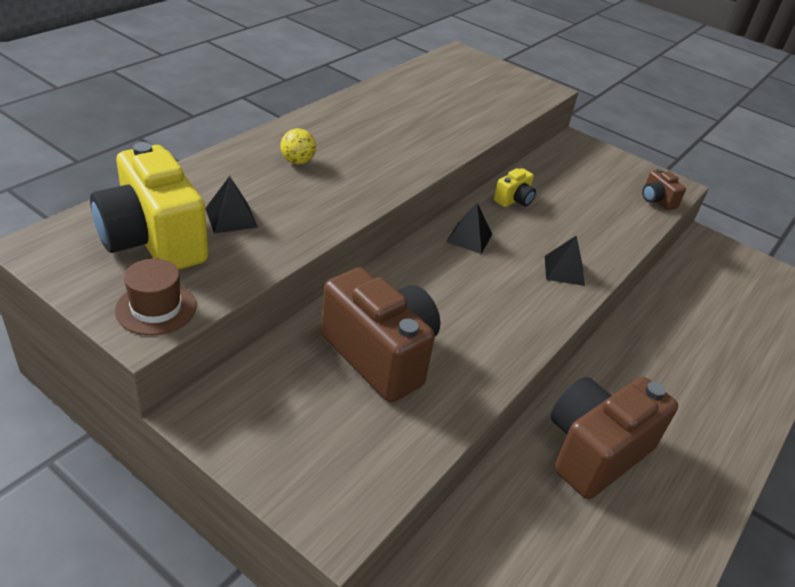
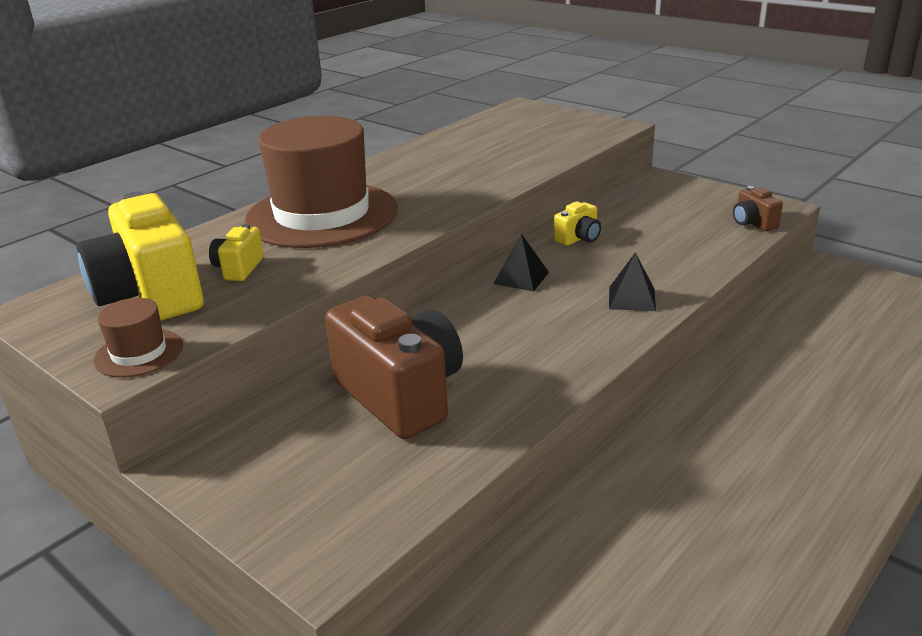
camera: 10 degrees right, 10 degrees down
black pyramid [205,176,258,234] -> yellow camera [209,224,264,281]
yellow ball [280,128,316,164] -> brown hat [245,116,398,248]
brown camera [551,377,678,499] -> none

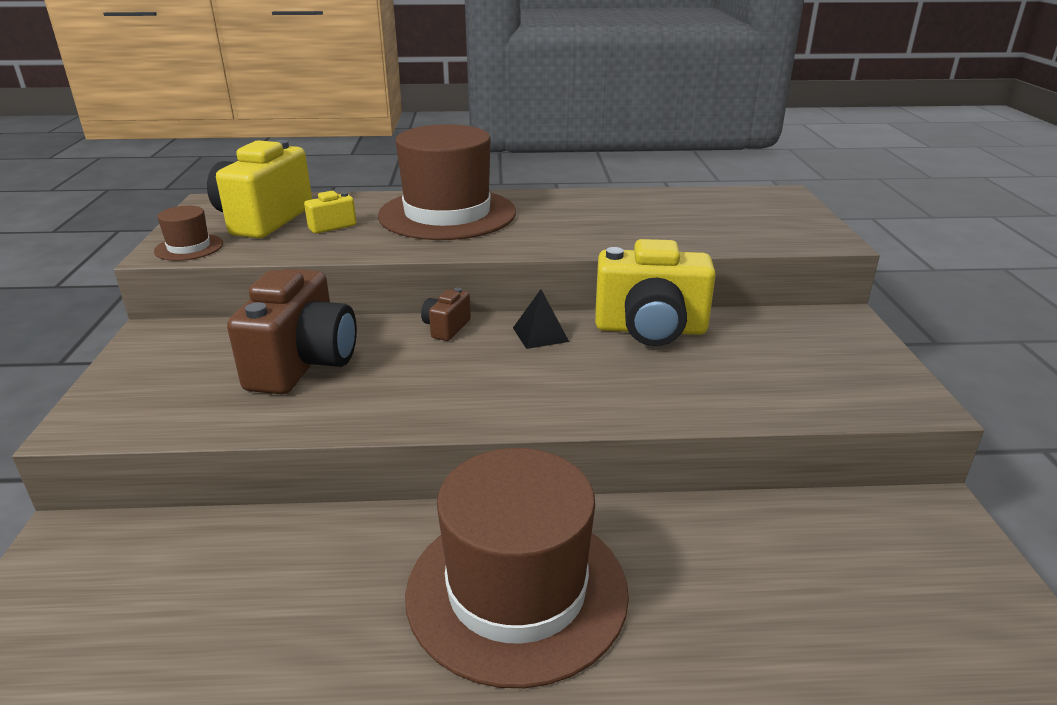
camera: 45 degrees right, 0 degrees up
yellow camera [554,201,601,246] -> yellow camera [595,239,716,346], size x2.19
black pyramid [609,252,656,311] -> none
brown camera [733,186,783,231] -> brown camera moved to [421,288,471,341]
none -> brown hat [405,448,629,688]

